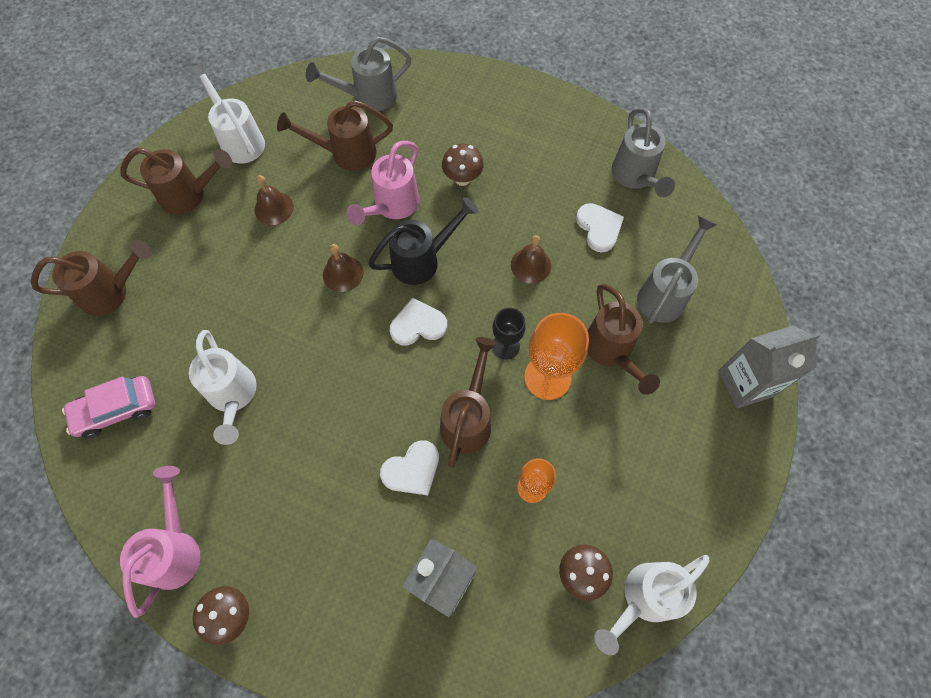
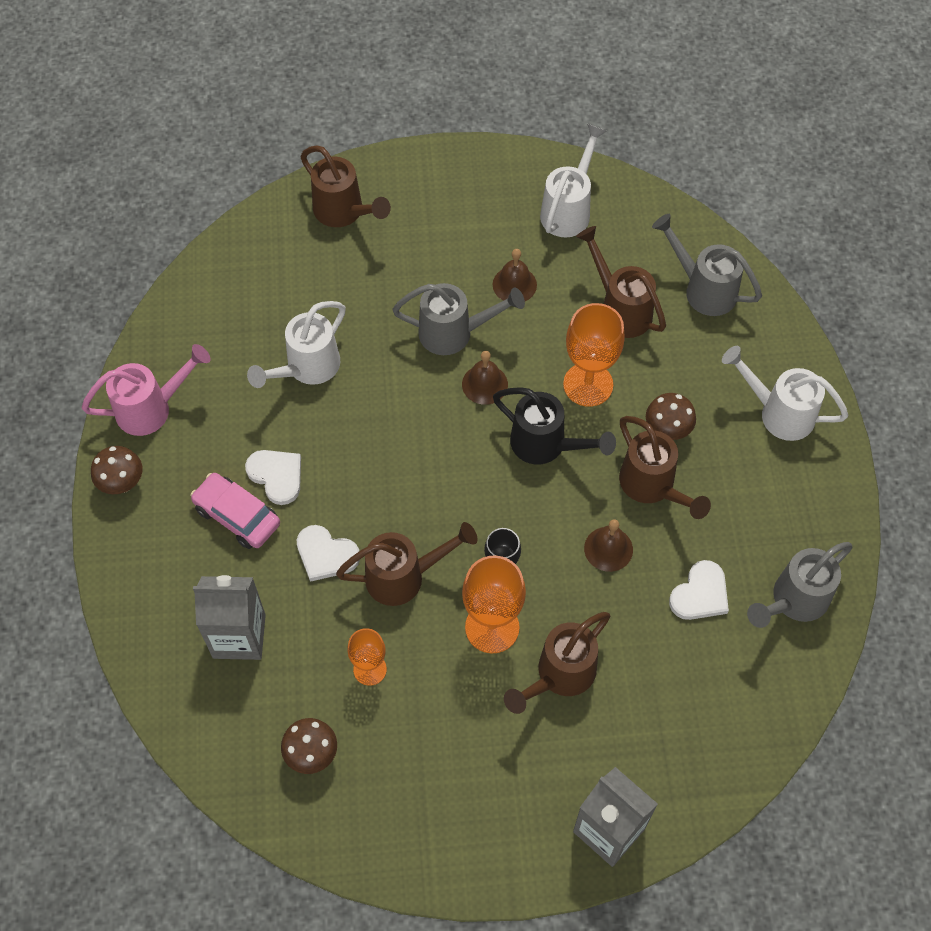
camera: 60 degrees right, 5 degrees down
pink car [62,376,155,439] -> pink car moved to [190,473,280,549]
brown watering can [120,147,232,215] -> brown watering can moved to [619,416,711,519]
pink watering can [347,141,419,225] -> orange goblet [563,303,625,407]
white heart [390,298,447,345] -> white heart moved to [245,450,301,505]
white watering can [594,555,709,655] -> white watering can moved to [722,346,849,441]
grey watering can [637,216,717,324] -> grey watering can moved to [392,283,525,355]

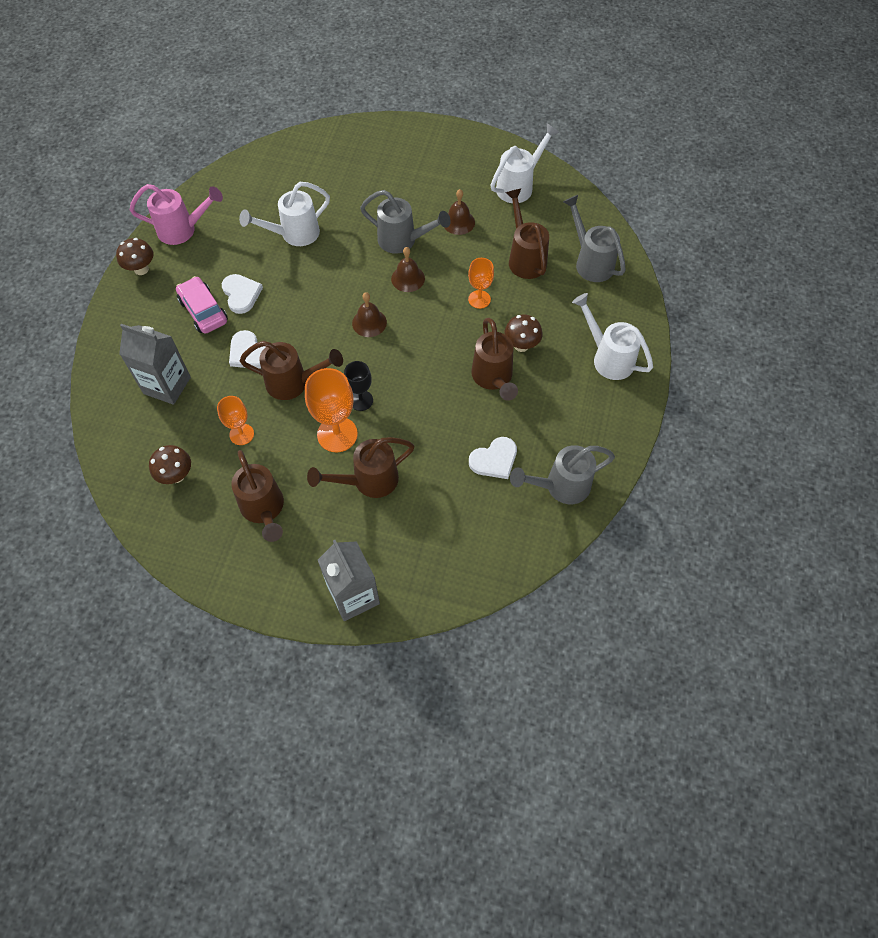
camera: 20 degrees right, 0 degrees up
brown watering can [301,146,391,227] -> brown watering can moved to [231,450,284,542]
black watering can [493,387,616,464] -> none
orange goblet [563,303,625,407] -> orange goblet [468,258,494,309], size x0.60
brown bell [584,519,633,572] -> brown bell moved to [352,292,387,337]

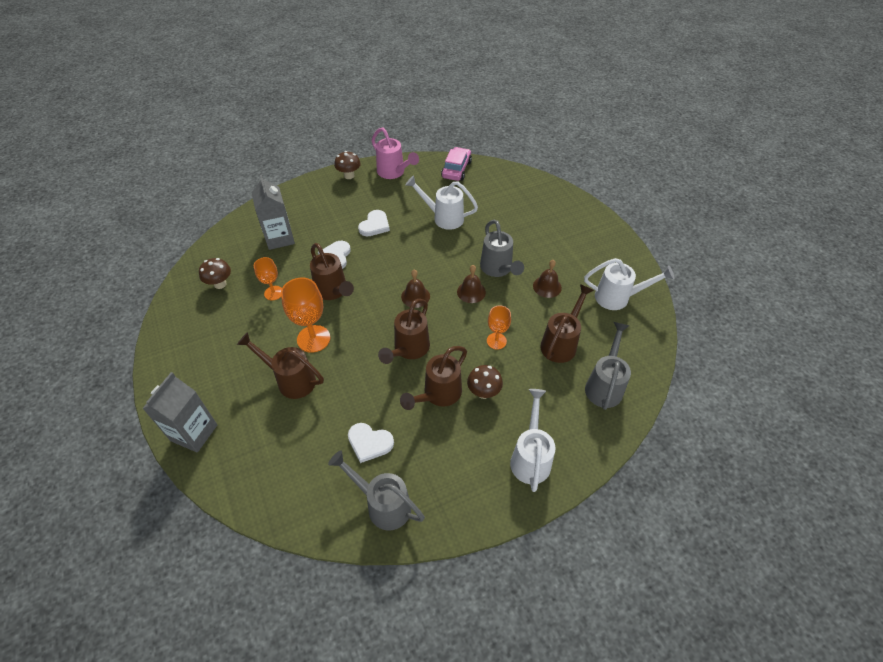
camera: 50 degrees right, 10 degrees down
pink car [176,276,228,334] -> pink car moved to [441,147,472,181]
brown watering can [231,450,284,542] -> brown watering can moved to [378,299,430,364]
black goblet [344,361,373,411] -> none

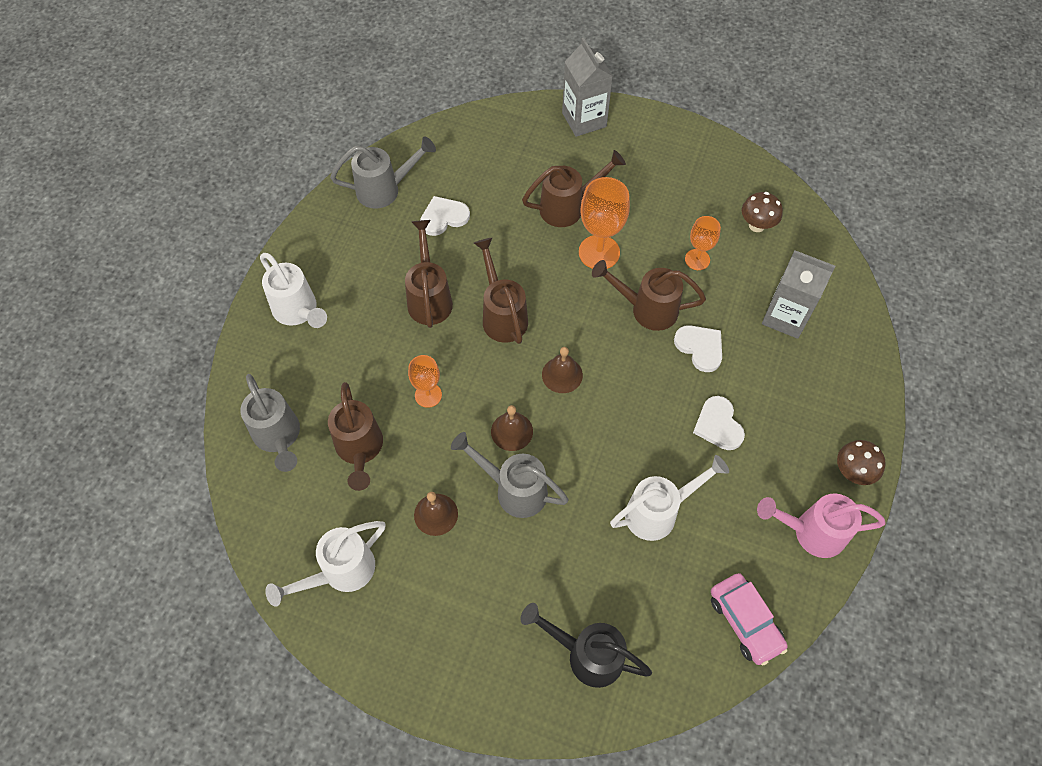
camera: 135 degrees right, 10 degrees up
brown mushroom [467,365,503,399] -> none
none -> black watering can [521,603,652,688]

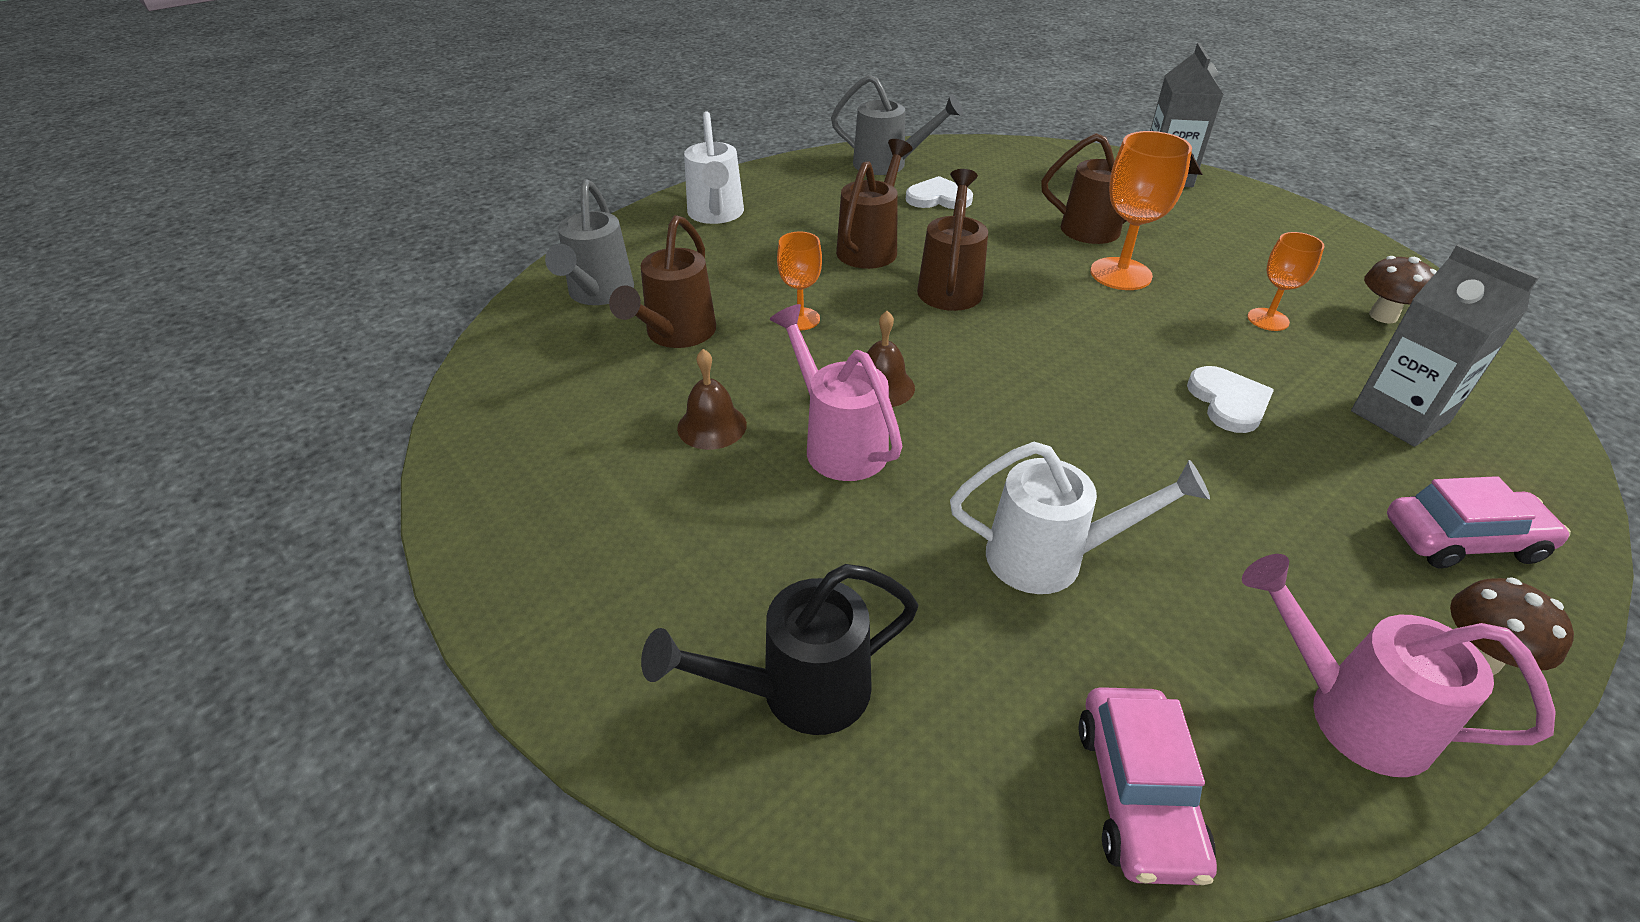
camera: 30 degrees right, 20 degrees down
white watering can [265,521,385,607] -> none
grey watering can [451,432,569,518] -> pink watering can [770,304,903,481]
black watering can [521,603,652,688] -> black watering can turned 75 degrees counterclockwise [641,564,918,735]
brown bell [542,347,583,393] -> none
brown watering can [592,260,706,331] -> none
white heart [693,396,745,450] -> none
none -> pink car [1387,476,1571,569]

